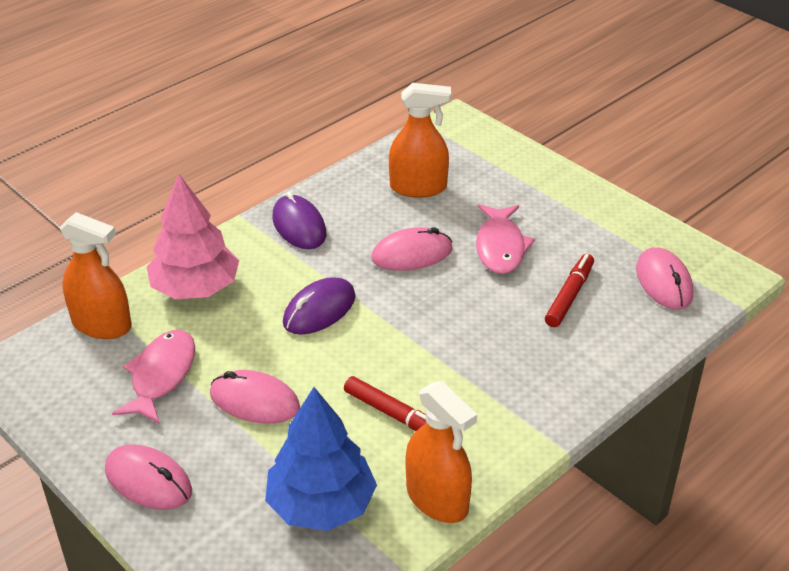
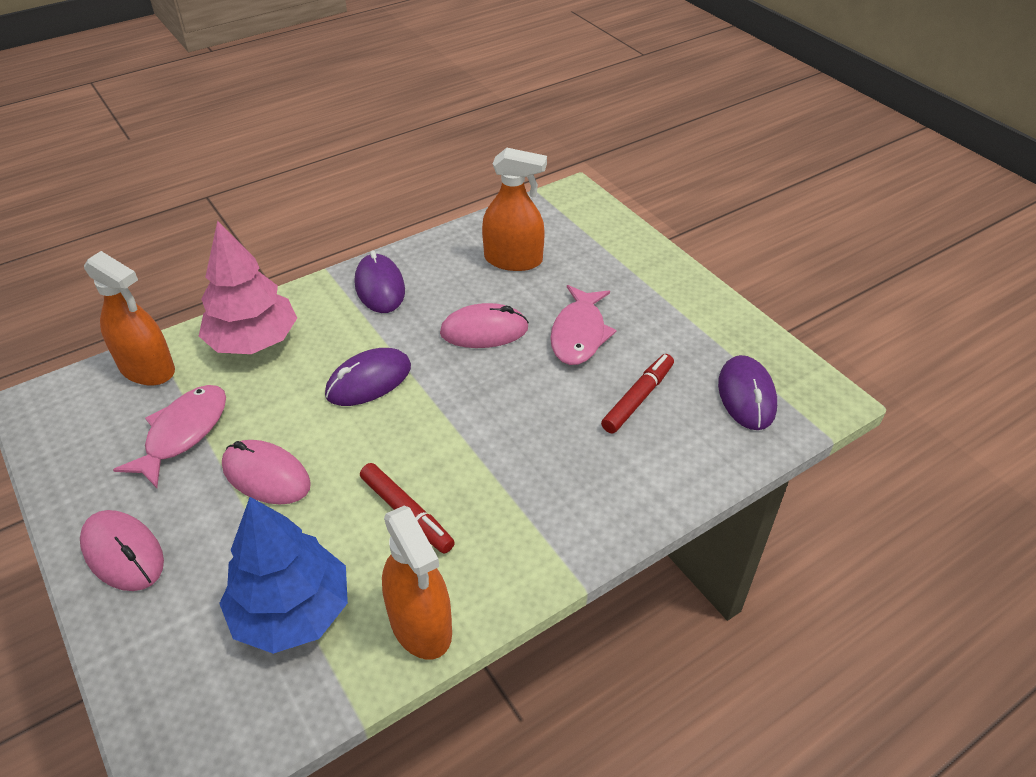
camera: 10 degrees right, 5 degrees up
pink mouse [636,247,693,310] -> purple mouse [718,355,777,430]

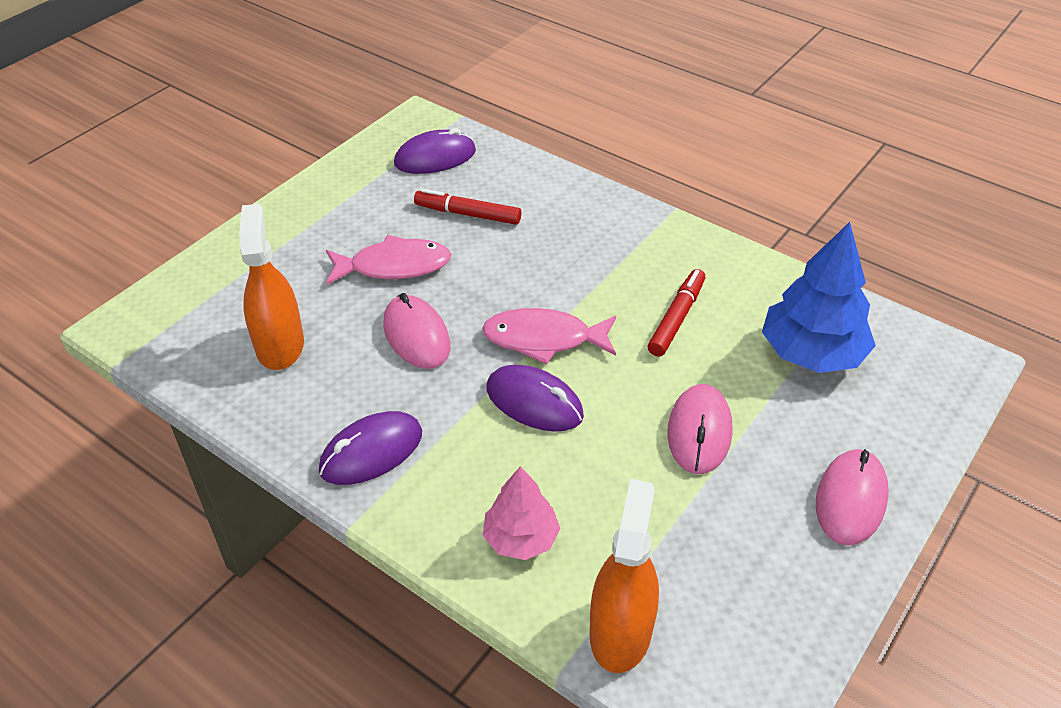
camera: 110 degrees left, 0 degrees up
pink fish [113,385,226,488] -> pink fish moved to [482,308,616,365]
pink tree [199,220,297,354] -> pink tree [483,466,560,560], size x0.60
orange spray bottle [382,506,452,660] -> none

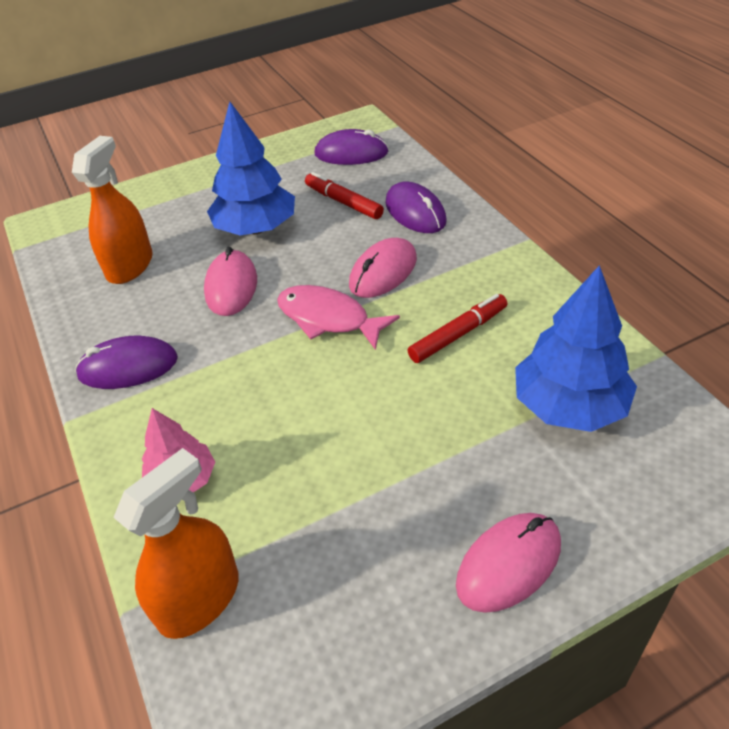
camera: 30 degrees right, 0 degrees up
pink fish [326,235,451,285] -> blue tree [207,102,295,236]
purple mouse [486,365,584,432] -> purple mouse moved to [385,182,446,233]
pink mouse [667,384,732,474] -> pink mouse moved to [349,238,417,298]

